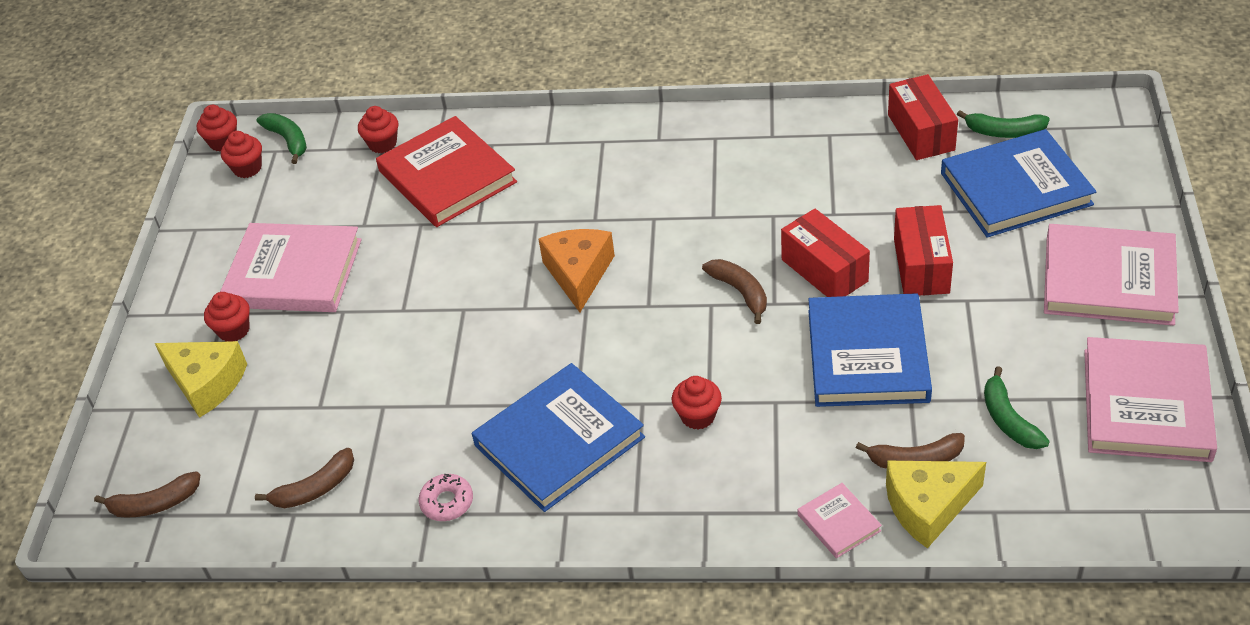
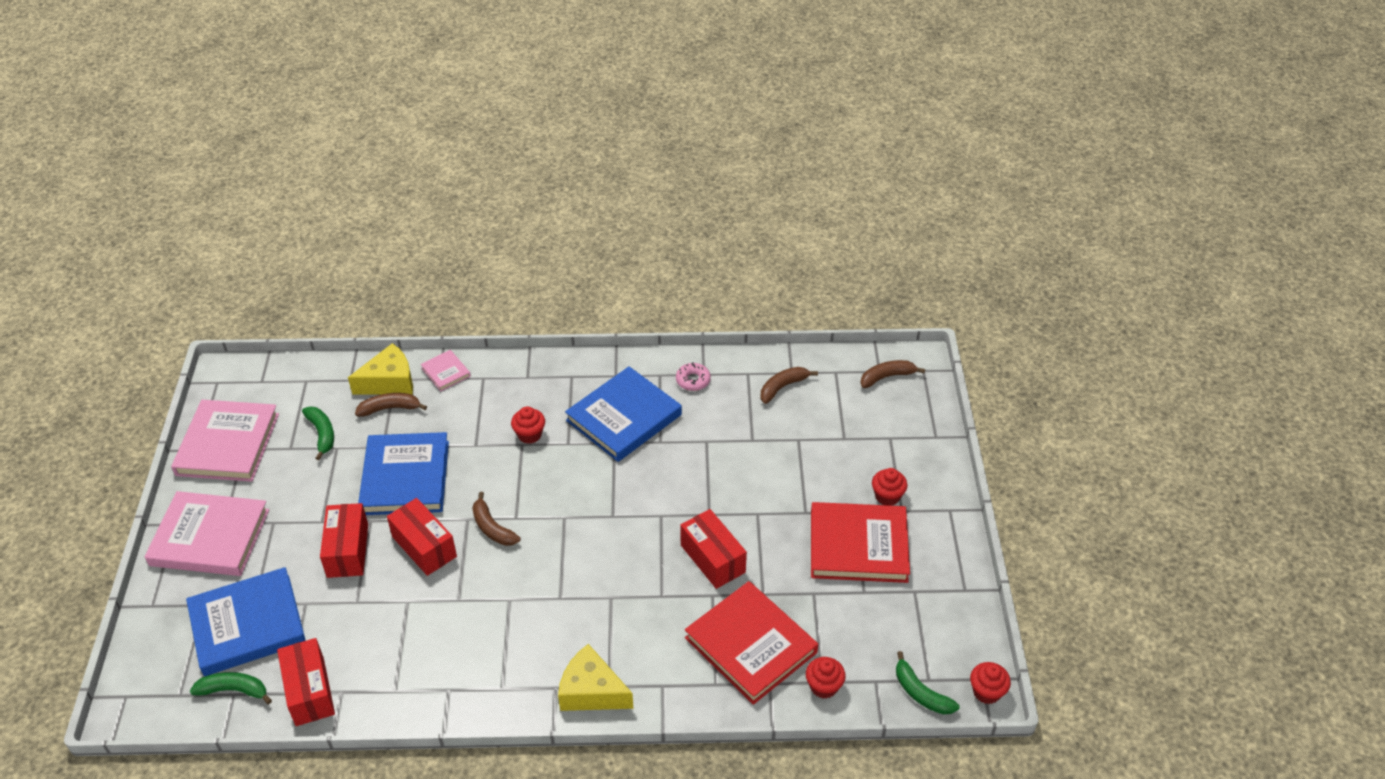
camera: 170 degrees right, 0 degrees up
yellow cheese [155,341,247,418] -> yellow cheese moved to [558,644,633,711]
pink book [220,223,361,312] -> red book [811,502,910,583]
red cupcake [221,131,262,178] -> none
orange cheese [538,229,615,312] -> none
none -> red box [680,509,747,589]

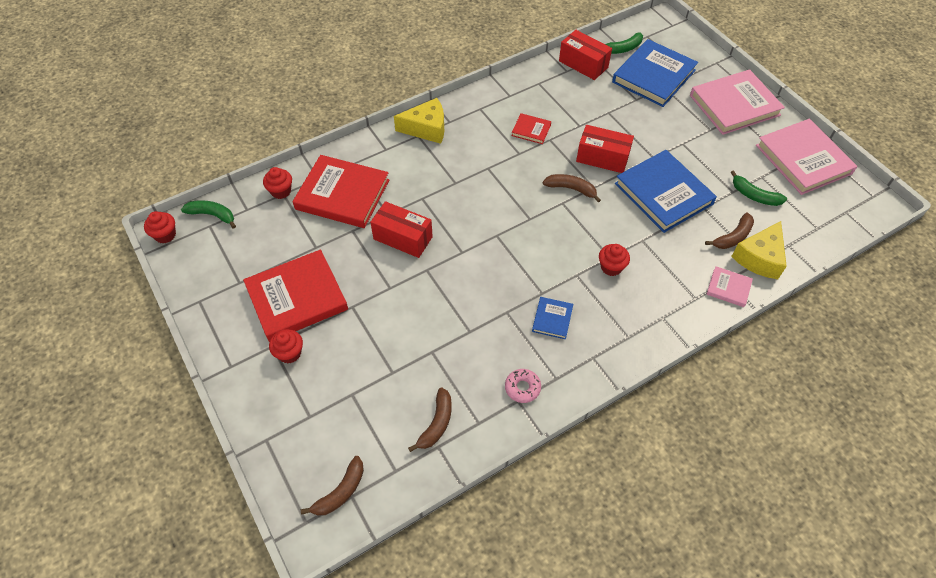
camera: 150 degrees right, 10 degrees up
red box [320,503,368,578] -> none
blue book [565,366,682,462] -> blue book [532,297,573,339], size x0.46
none -> red book [512,113,551,144]

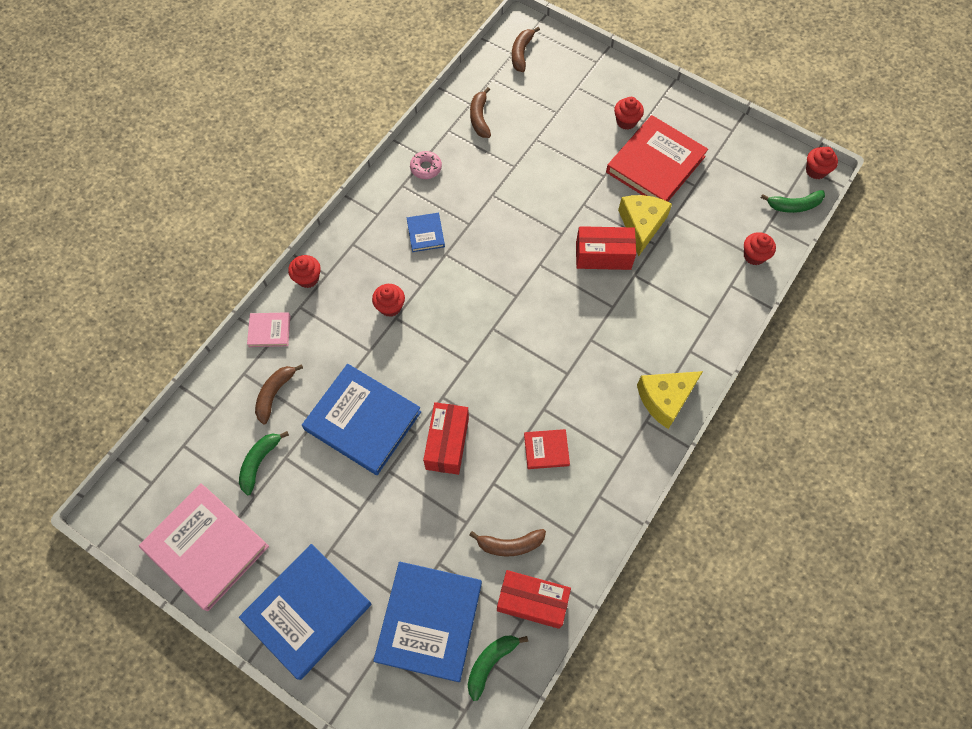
camera: 155 degrees right, 10 degrees up
red book [293,155,389,228] -> none
brown banana [543,174,601,202] -> brown banana moved to [469,529,546,556]
red box [576,125,634,173] -> red box turned 75 degrees counterclockwise [423,402,469,475]
pink book [690,69,785,135] -> blue book [239,544,371,680]
green banana [731,170,787,206] -> green banana turned 75 degrees counterclockwise [239,431,289,495]
yellow cheese [731,221,787,279] -> yellow cheese moved to [618,195,672,257]
none -> red cupcake [288,255,321,288]

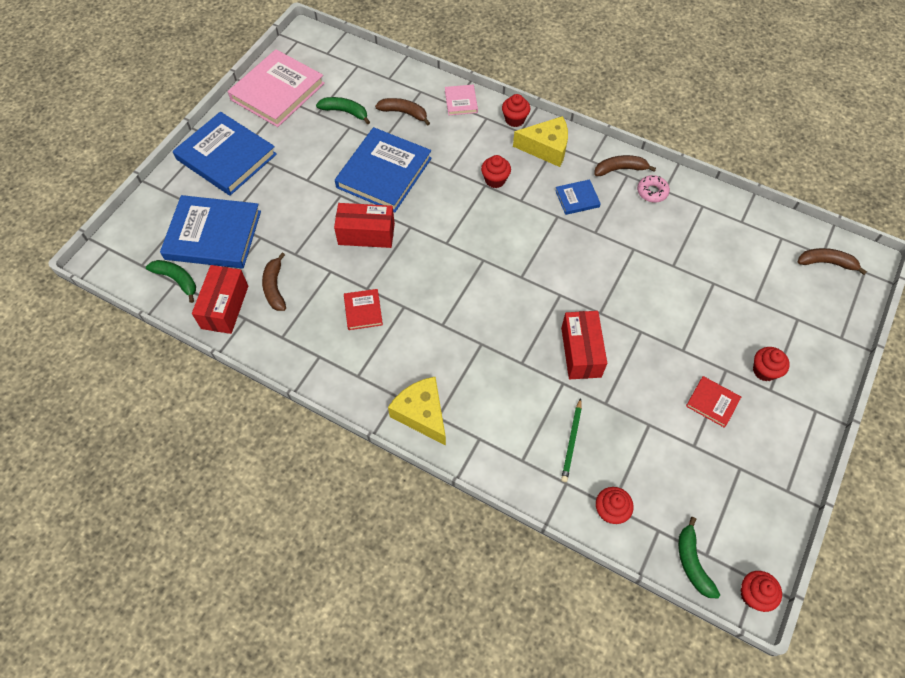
camera: 85 degrees right, 5 degrees down
brown banana [470,87,491,138] -> brown banana moved to [594,155,656,176]
red book [606,115,708,202] -> red book [686,376,741,428], size x0.46
yellow cheese [618,195,672,257] -> yellow cheese moved to [513,116,568,167]
none -> green pencil [561,398,582,482]

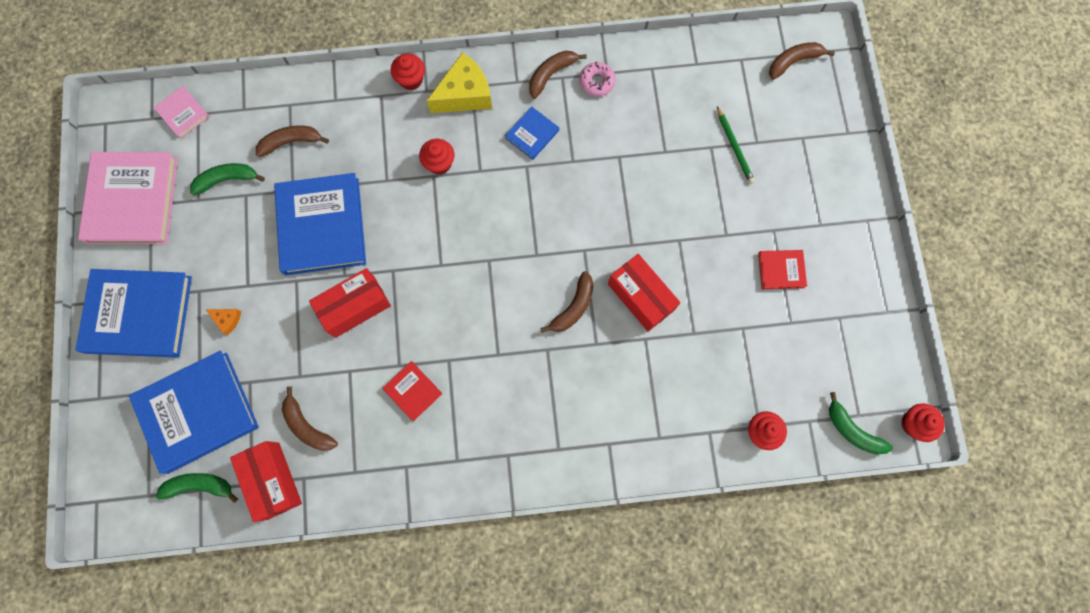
camera: 35 degrees left, 15 degrees up
yellow cheese [388,377,446,445] -> none
pink book [445,85,478,115] -> pink book moved to [153,86,210,139]
green pencil [561,398,582,482] -> green pencil moved to [717,106,755,184]
red cupcake [753,347,790,381] -> none
none -> orange cheese [206,309,241,335]
none -> brown banana [540,271,594,333]

